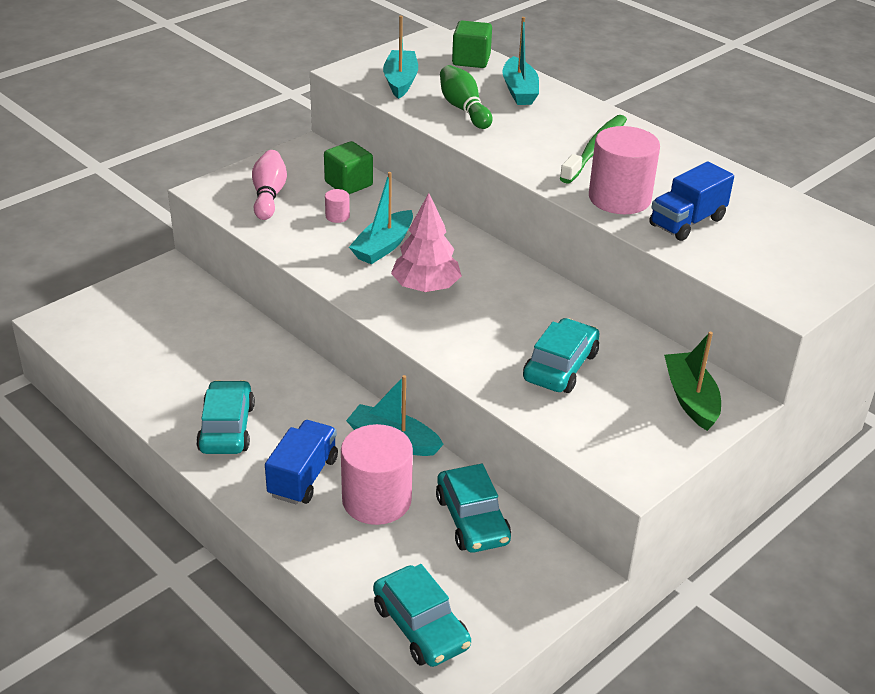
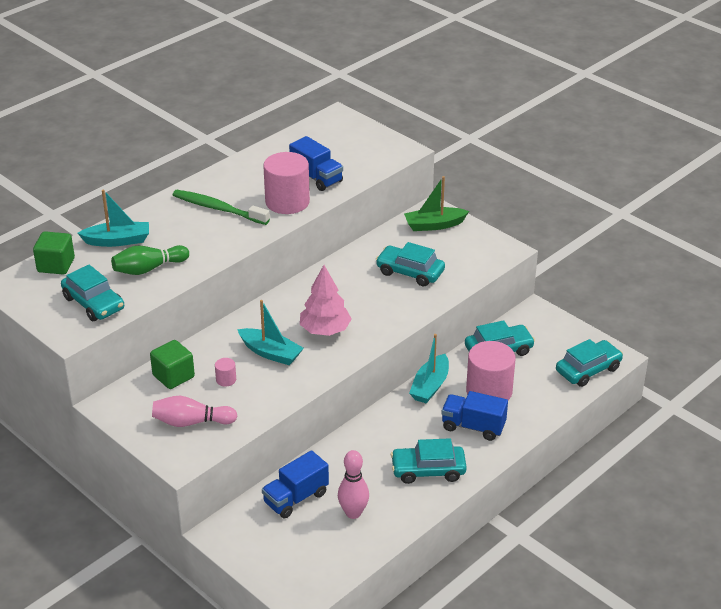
camera: 90 degrees left, 0 degrees up
turquoise boat [383,15,418,99] -> turquoise car [61,265,124,321]
none -> blue truck [262,450,329,518]
none -> pink bowling pin [338,450,369,519]

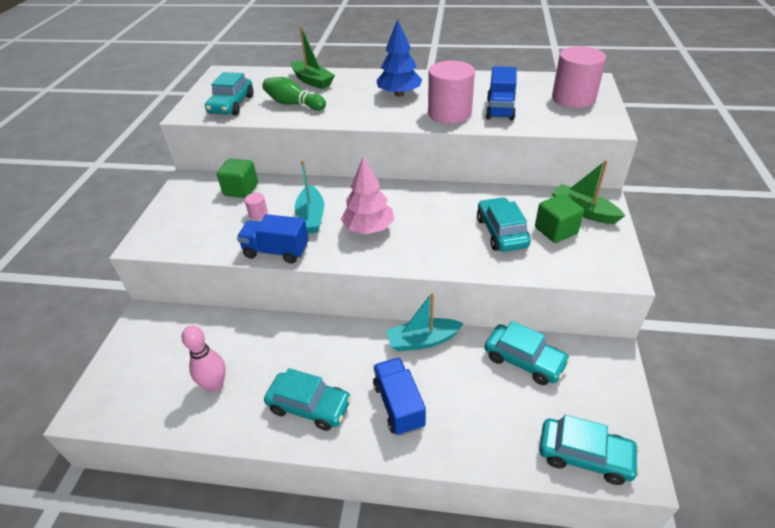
camera: 55 degrees right, 5 degrees up
green cube [33,231,75,275] -> green cube moved to [535,194,584,243]
turquoise boat [78,189,149,247] -> green boat [291,26,335,89]
pink bowling pin [152,396,237,427] -> none
green toothbrush [173,190,270,225] -> blue tree [376,19,422,97]
blue truck [262,450,329,518] -> blue truck moved to [237,214,309,264]
turquoise car [391,438,467,484] -> turquoise car turned 150 degrees clockwise [264,368,352,431]
pink cylinder [466,341,516,400] -> pink cylinder moved to [552,46,606,108]

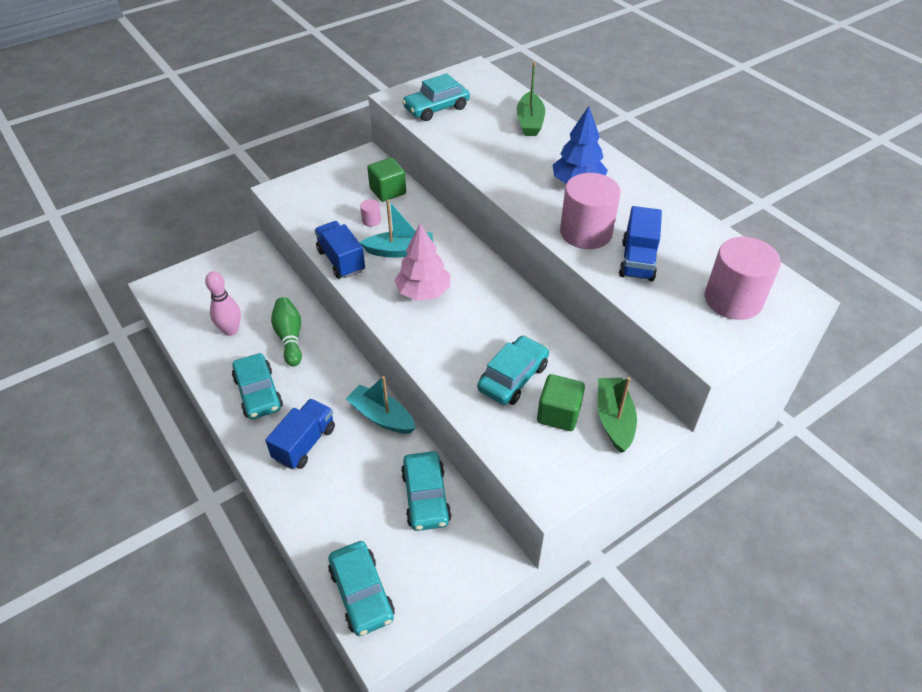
camera: 45 degrees right, 5 degrees up
green bowling pin [262,77,326,111] -> green bowling pin moved to [271,297,302,366]
turquoise boat [295,160,324,234] -> turquoise boat turned 135 degrees counterclockwise [359,200,433,258]
blue truck [486,66,517,121] -> blue truck turned 45 degrees counterclockwise [619,206,662,281]

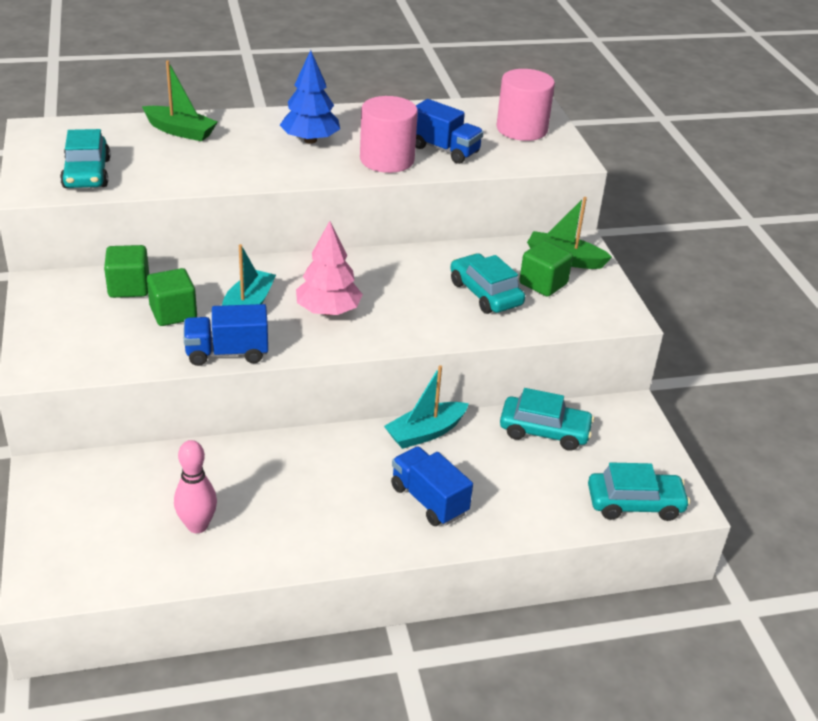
camera: 70 degrees left, 10 degrees down
turquoise car [232,353,283,419] -> none
green bowling pin [271,297,302,366] -> none
pink cylinder [360,199,381,227] -> green cube [147,268,197,326]

